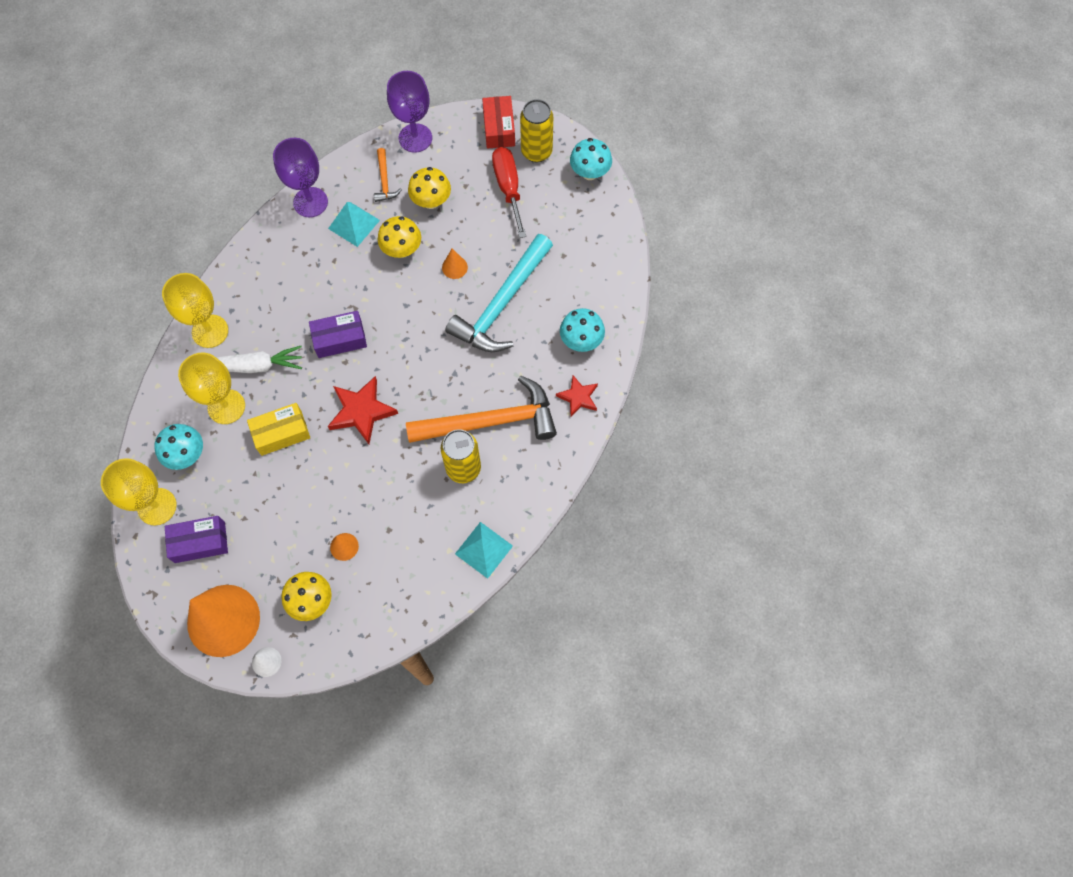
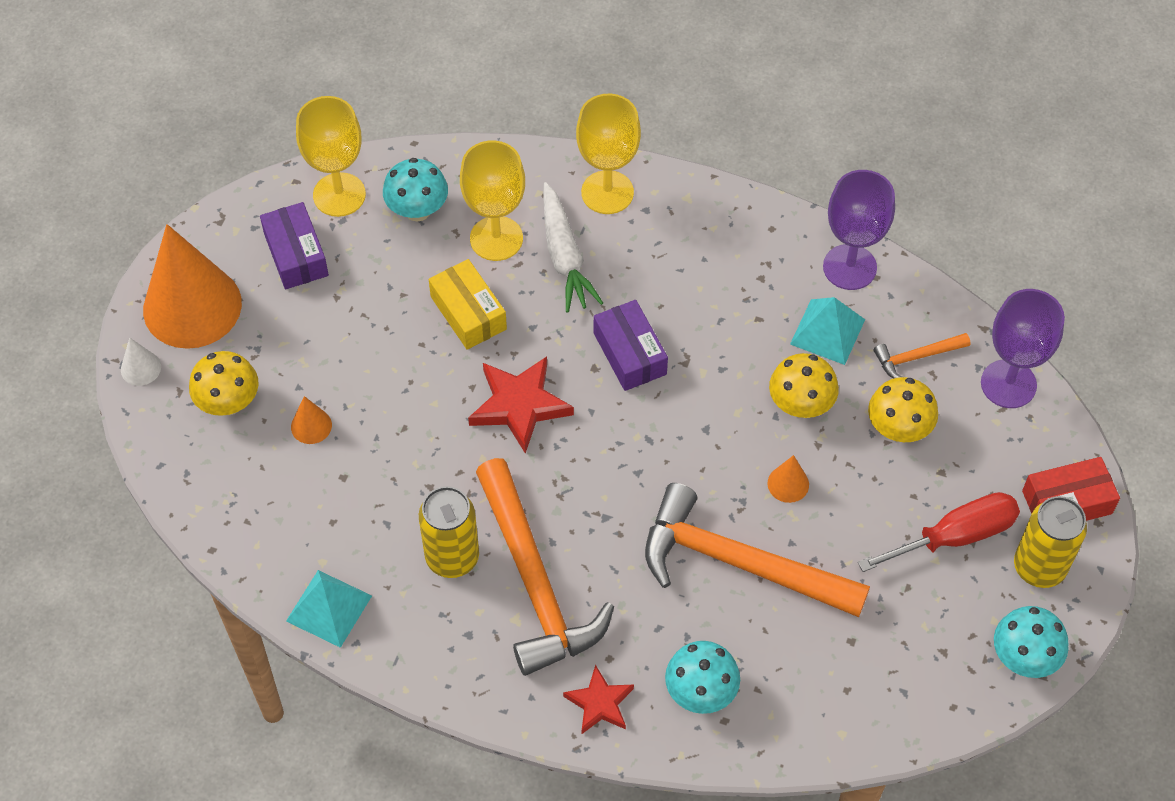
camera: 80 degrees right, 10 degrees down
turquoise hammer [445,234,553,352] -> orange hammer [645,483,870,617]

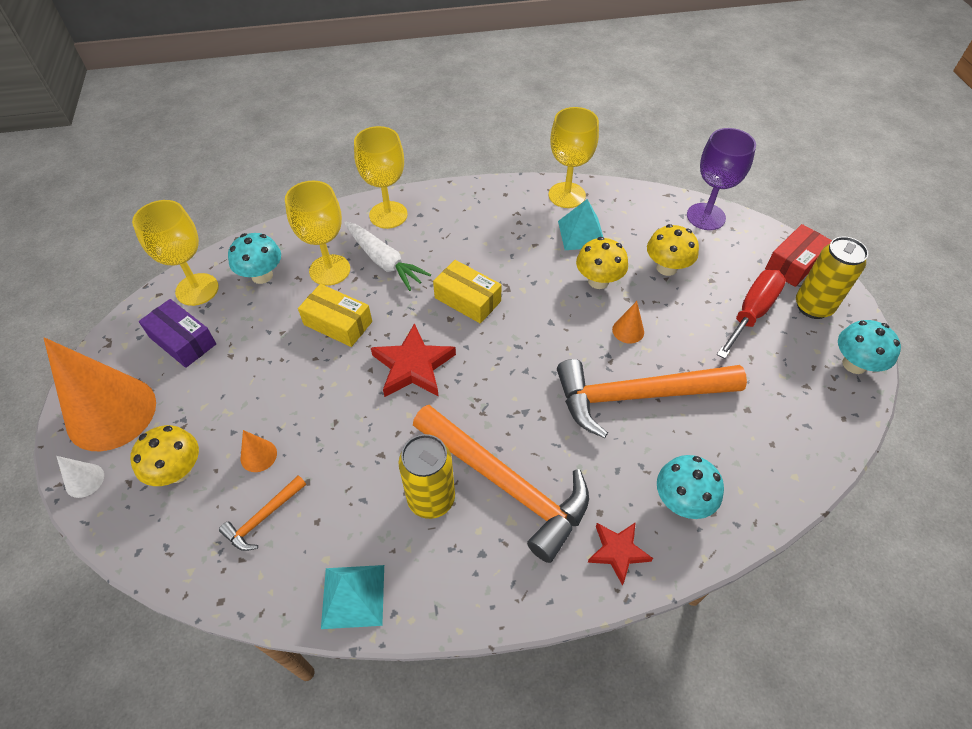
camera: 30 degrees left, 5 degrees down
purple box [594,300,668,391] -> yellow box [433,260,502,324]
purple goblet [823,170,895,290] -> yellow goblet [549,107,599,208]
orange hammer [874,333,970,379] -> orange hammer moved to [219,475,306,551]

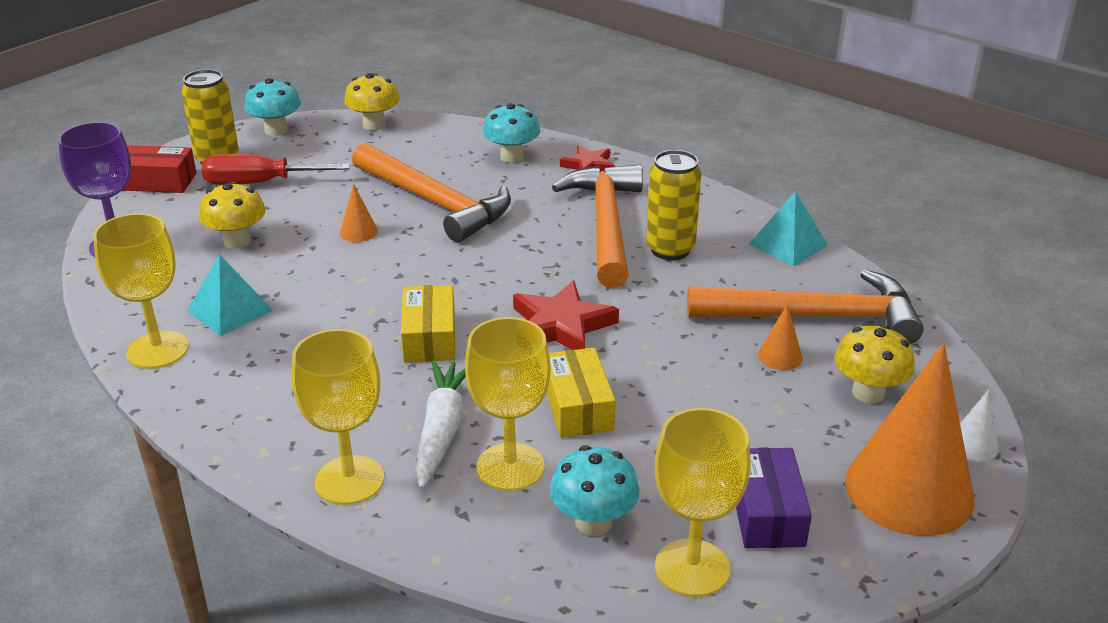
camera: 130 degrees left, 20 degrees down
orange hammer [219,475,306,551] -> orange hammer [687,269,923,344], size x2.26
yellow mushroom [576,237,628,289] -> yellow mushroom moved to [344,73,400,130]

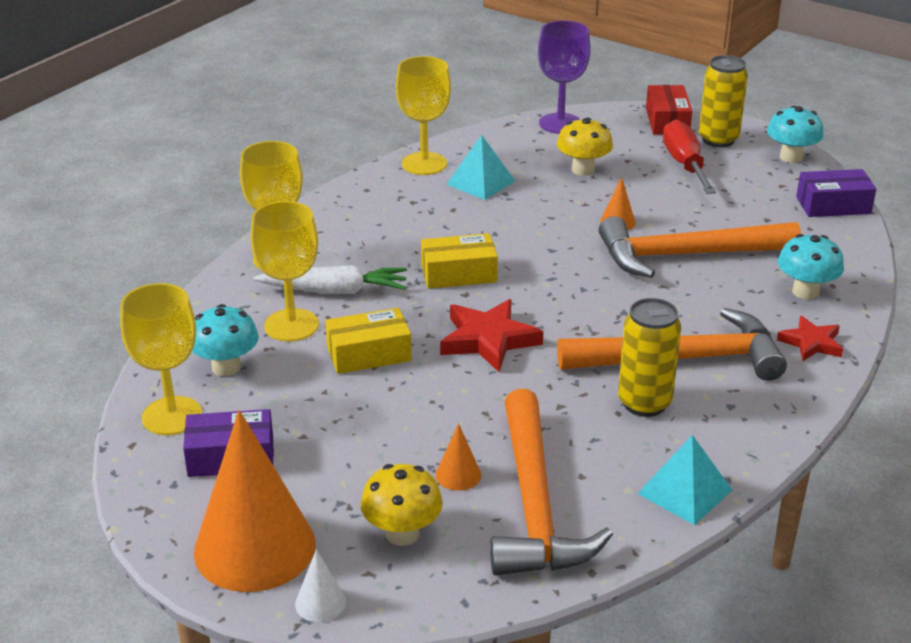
camera: 85 degrees right, 0 degrees up
yellow mushroom [344,73,400,130] -> purple box [796,169,876,217]
orange hammer [352,143,511,242] -> orange hammer turned 45 degrees clockwise [599,216,801,278]

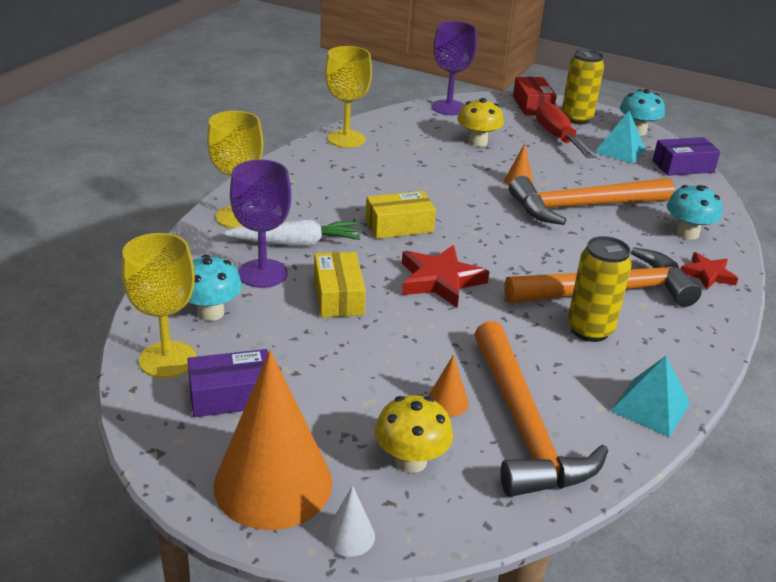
camera: 10 degrees left, 0 degrees up
yellow goblet [250,201,319,341] -> purple goblet [230,160,291,288]
yellow box [325,308,412,374] -> yellow box turned 75 degrees counterclockwise [314,252,366,317]
turquoise pyramid [446,134,515,200] -> turquoise pyramid moved to [594,111,646,164]

